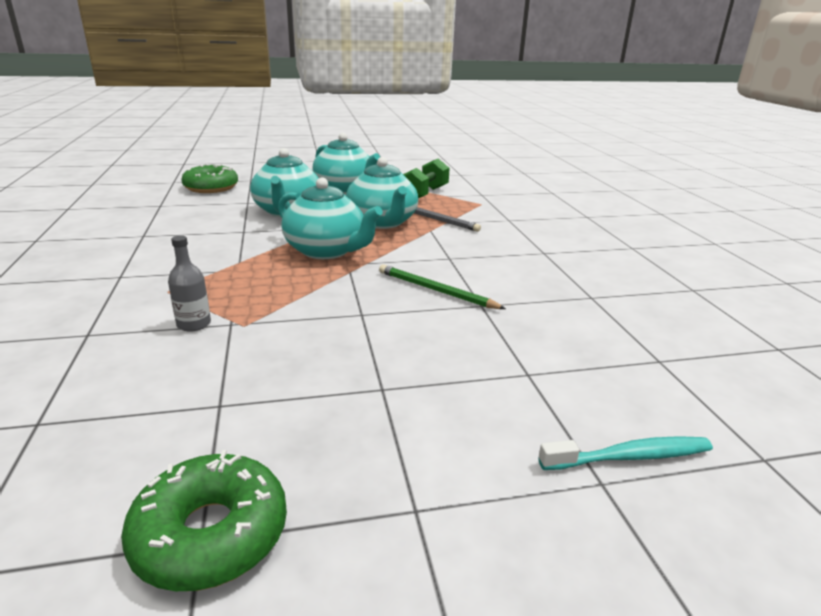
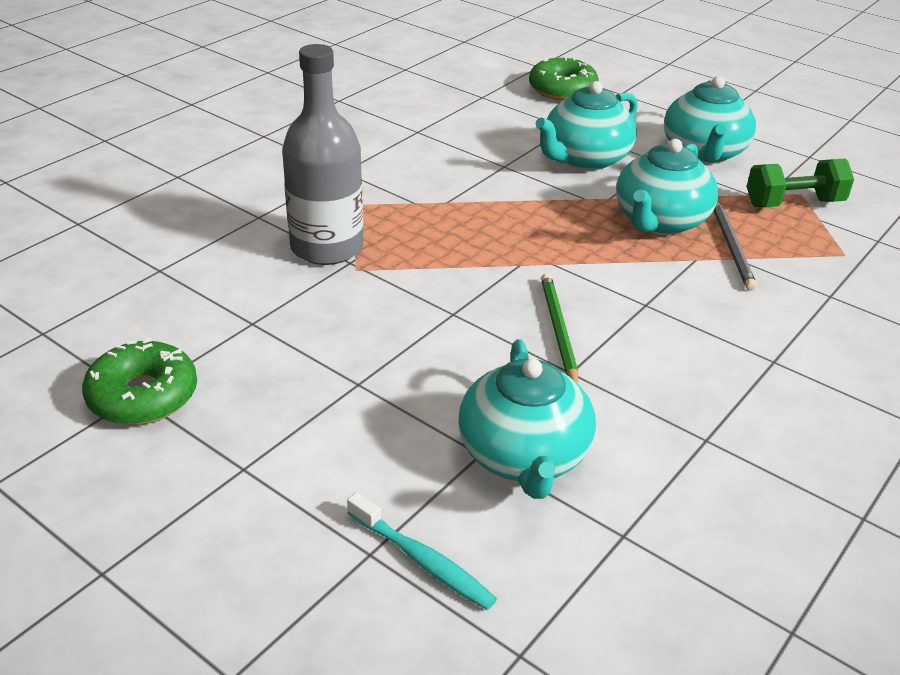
camera: 50 degrees right, 10 degrees up
grey bottle [168,235,211,332] -> grey bottle [282,44,363,265], size x2.29
turquoise teapot [278,178,383,259] -> turquoise teapot moved to [458,339,596,499]

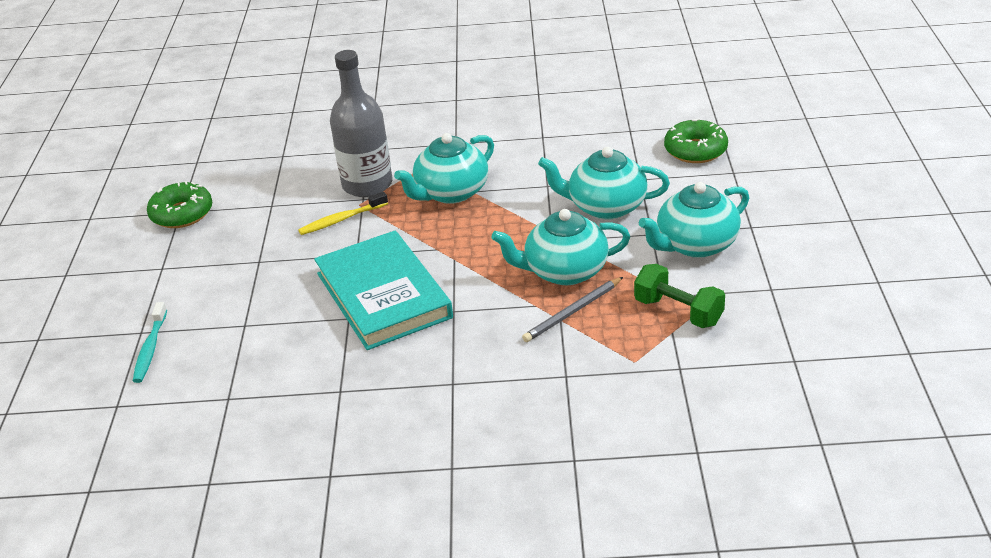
camera: 55 degrees right, 0 degrees up
turquoise teapot [458,339,596,499] -> turquoise teapot moved to [394,133,494,204]
green pencil [541,273,578,383] -> turquoise book [314,231,453,350]
none -> yellow toothbrush [298,192,388,235]

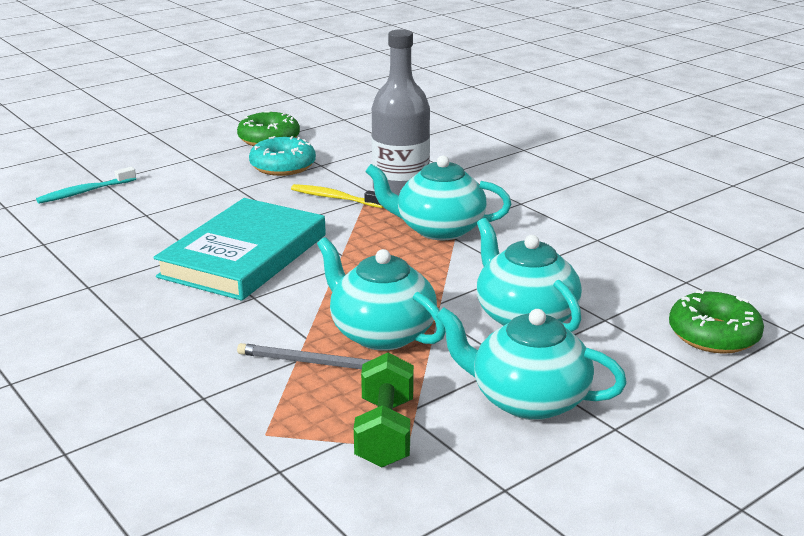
camera: 50 degrees right, 10 degrees down
none -> turquoise donut [249,136,316,176]

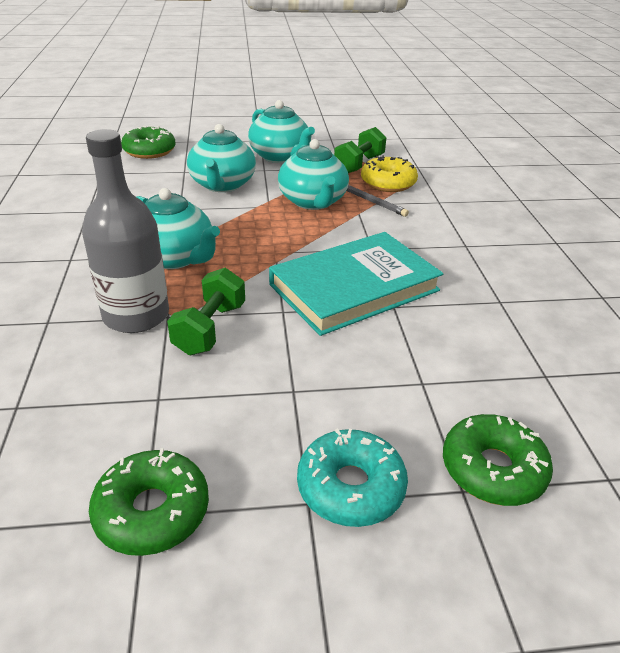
camera: 150 degrees left, 10 degrees up
turquoise toothbrush [36,167,136,204] -> green donut [443,414,553,506]
turquoise donut [249,136,316,176] -> turquoise donut moved to [297,428,408,527]
yellow toothbrush [291,184,384,208] -> green dumbbell [167,268,245,355]
none -> yellow donut [361,155,418,192]

